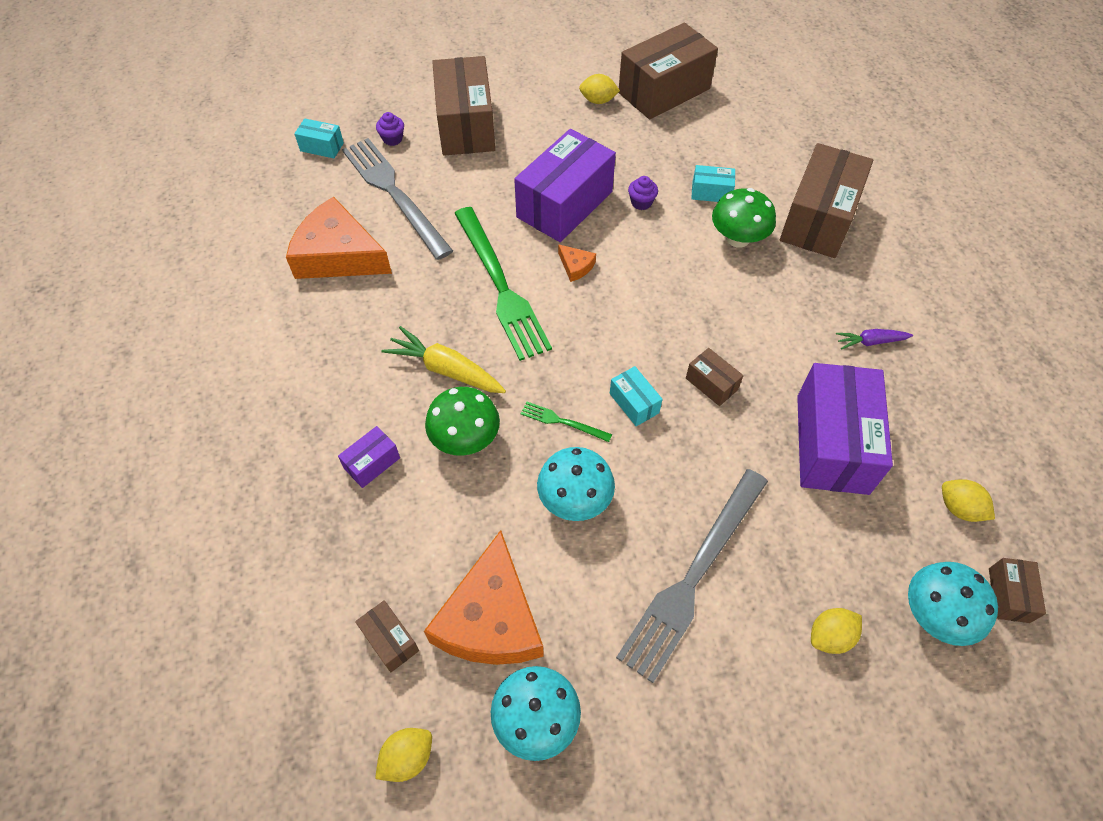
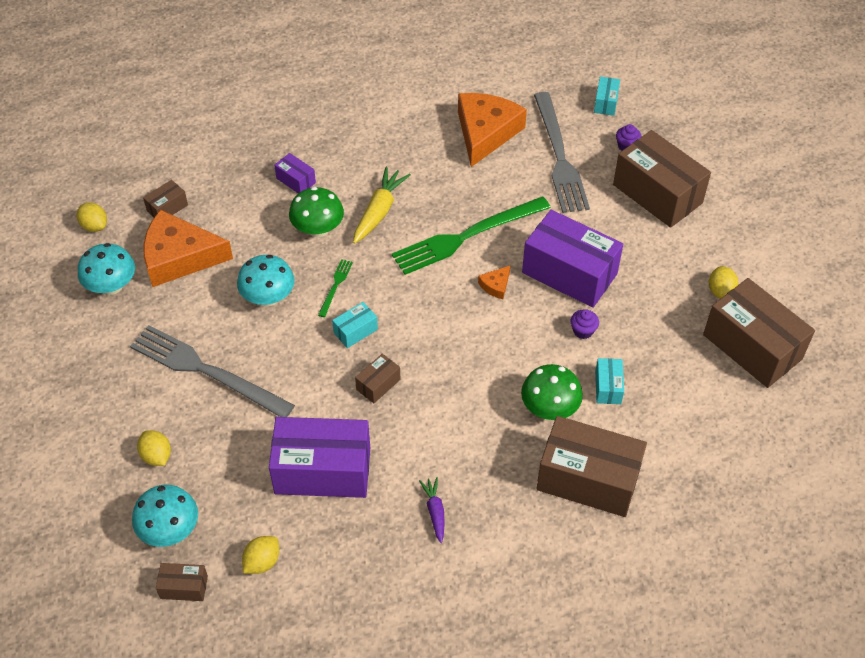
camera: 85 degrees right, 5 degrees down
grey fork [342,138,453,260] -> grey fork turned 120 degrees clockwise [534,92,590,213]
brown box [432,56,495,156] -> brown box turned 60 degrees clockwise [613,130,711,228]

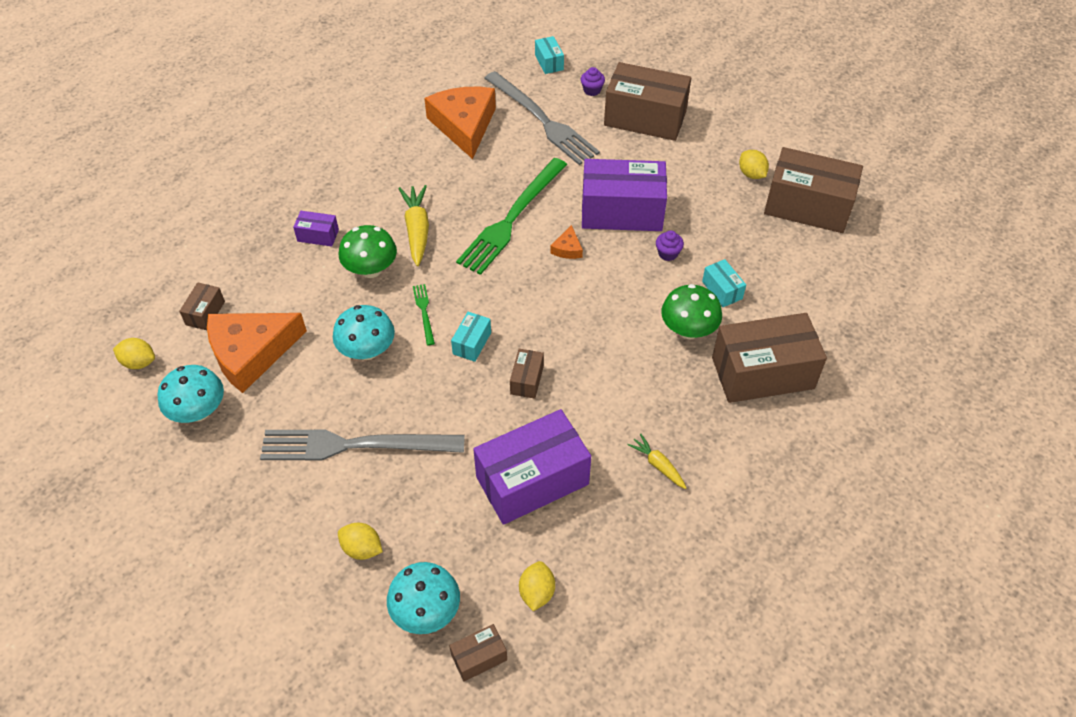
camera: 30 degrees left, 0 degrees up
purple carrot [419,477,445,543] -> yellow carrot [627,434,686,489]

